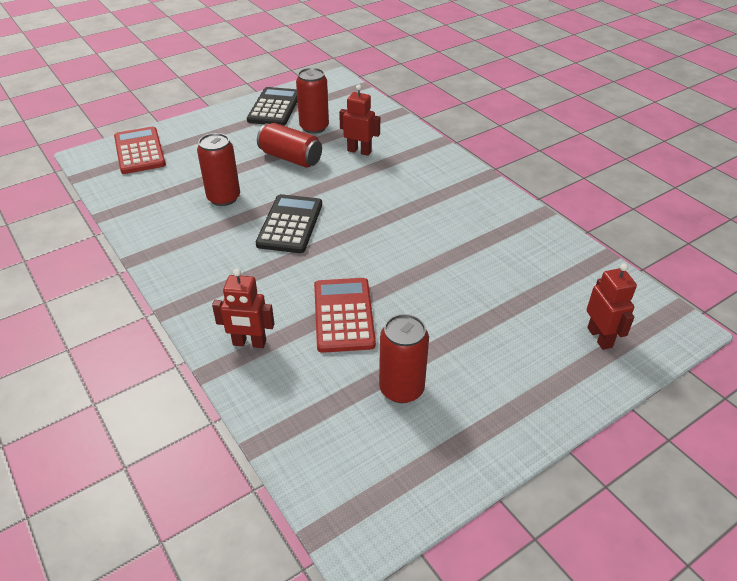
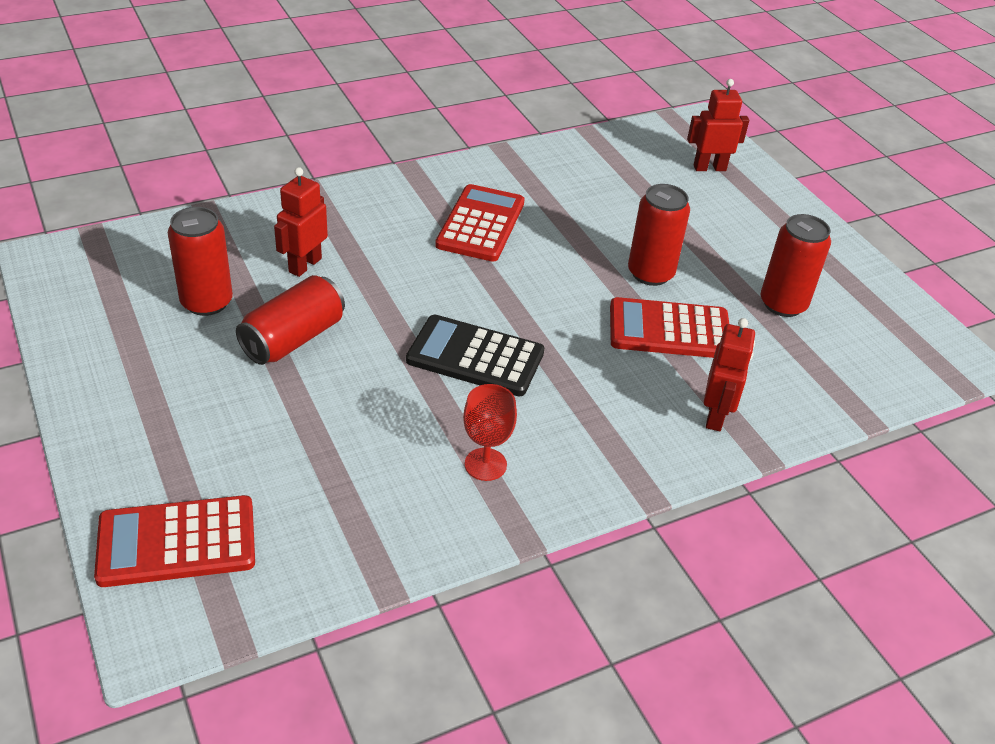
camera: 85 degrees left, 0 degrees up
red can [197,133,240,206] -> red can moved to [628,184,690,286]
black calculator [247,87,298,126] -> none
none -> red calculator [435,184,525,262]
none -> red goblet [463,384,517,481]

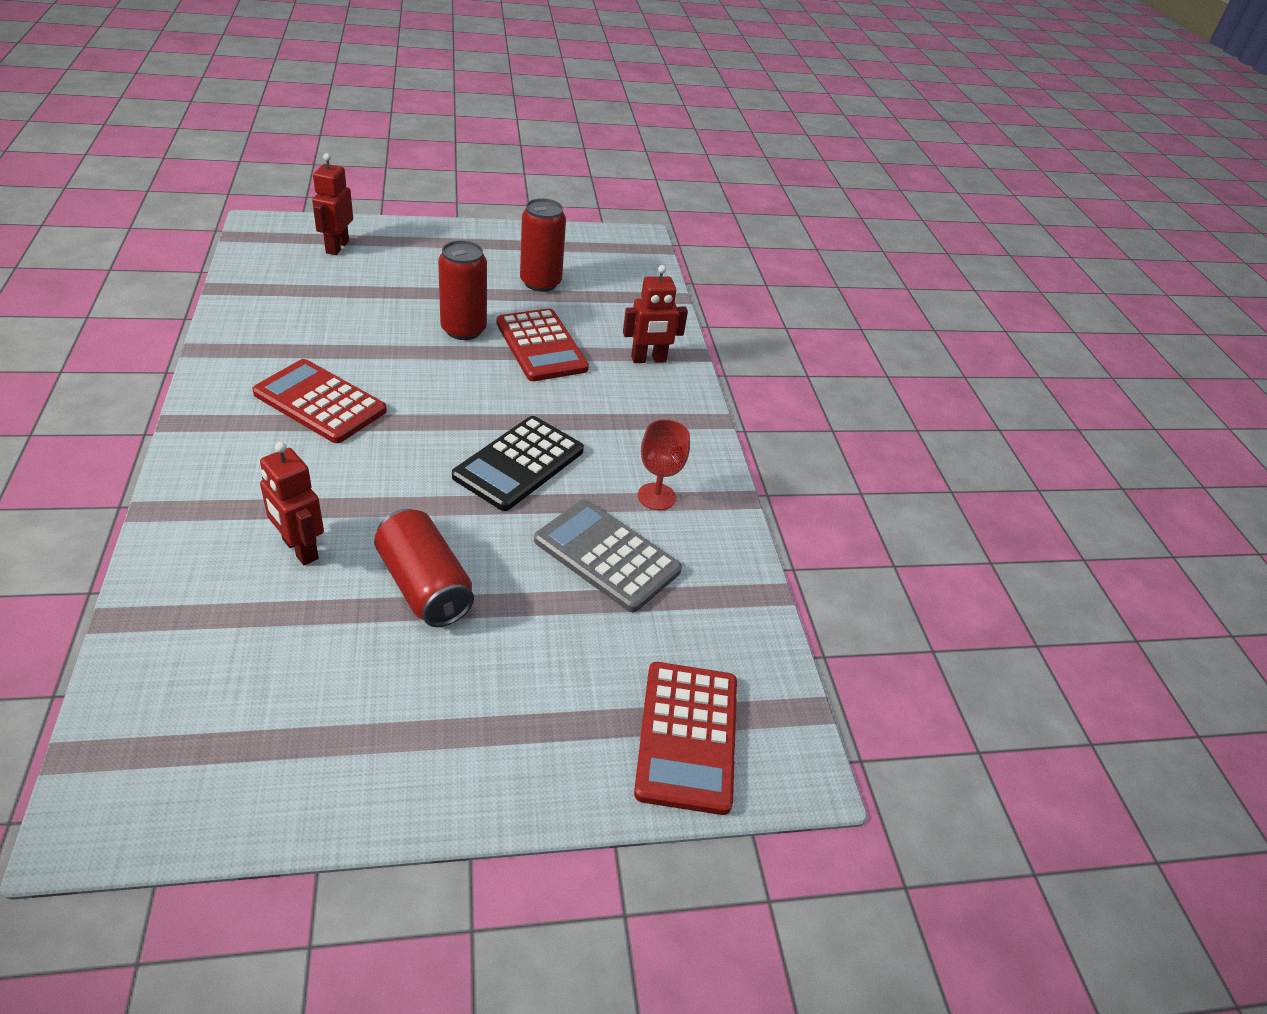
camera: 75 degrees left, 0 degrees up
red can [168,207,233,316] -> none
red calculator [610,297,729,358] -> red calculator turned 45 degrees counterclockwise [496,308,589,381]
red robot [704,318,755,431] -> red robot turned 135 degrees clockwise [623,265,688,363]
none -> grey calculator [534,500,682,612]

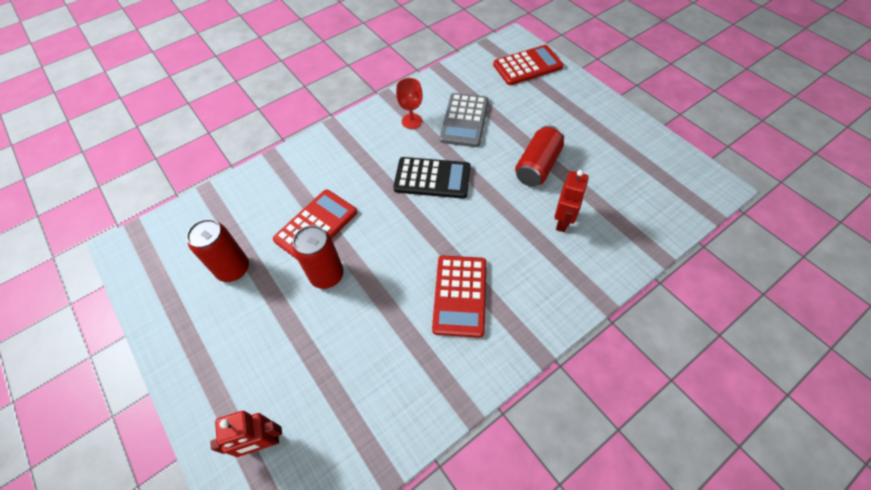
camera: 110 degrees left, 15 degrees up
red robot [623,265,688,363] -> none

